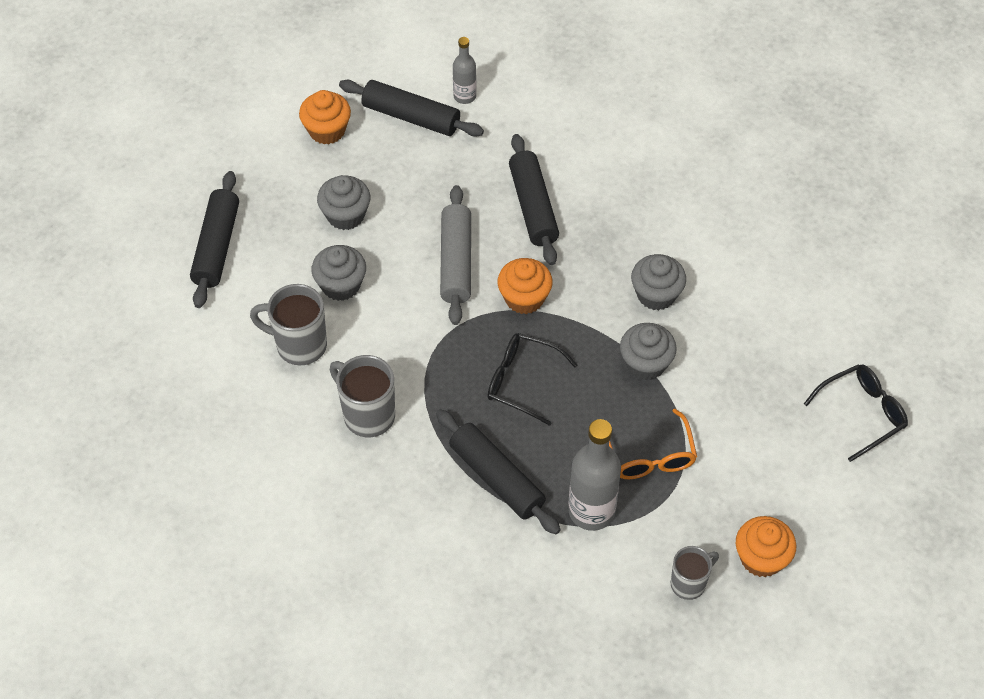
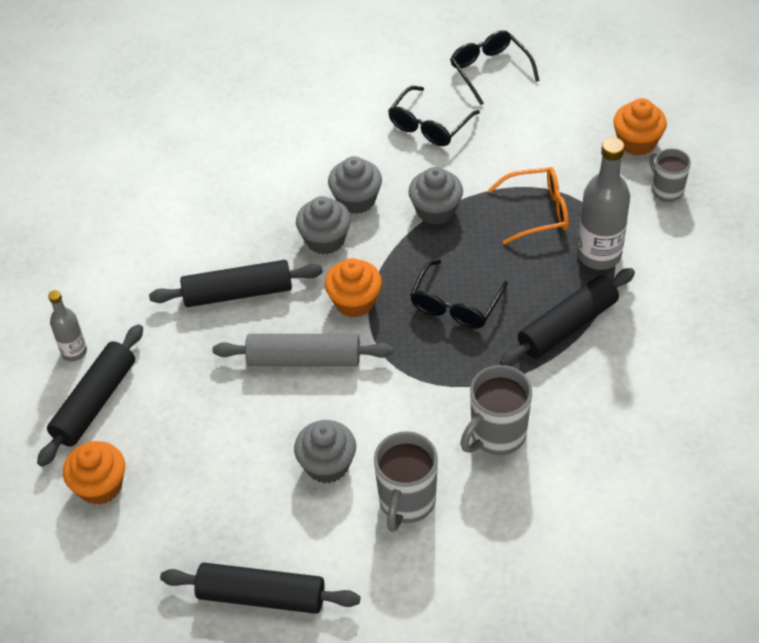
camera: 85 degrees left, 5 degrees down
grey cupcake [317,175,370,230] -> grey cupcake moved to [296,196,351,254]
none -> black glasses [388,86,480,146]

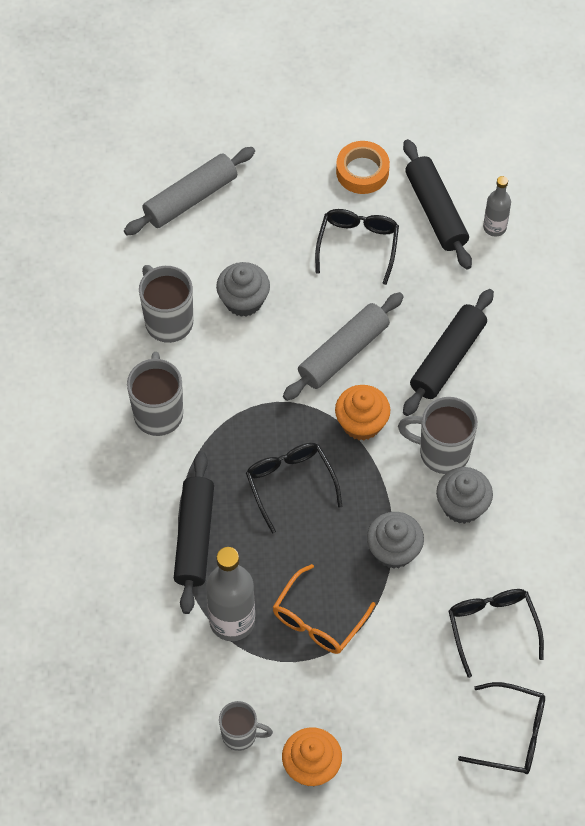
camera: 130 degrees right, 10 degrees up
orange cupcake [63,441,125,505] -> orange tape [336,141,390,194]
black rolling pin [160,563,360,614] -> grey rolling pin [124,147,255,235]
grey cupcake [296,196,351,254] -> grey mug [398,397,478,474]
none -> black glasses [315,209,399,285]

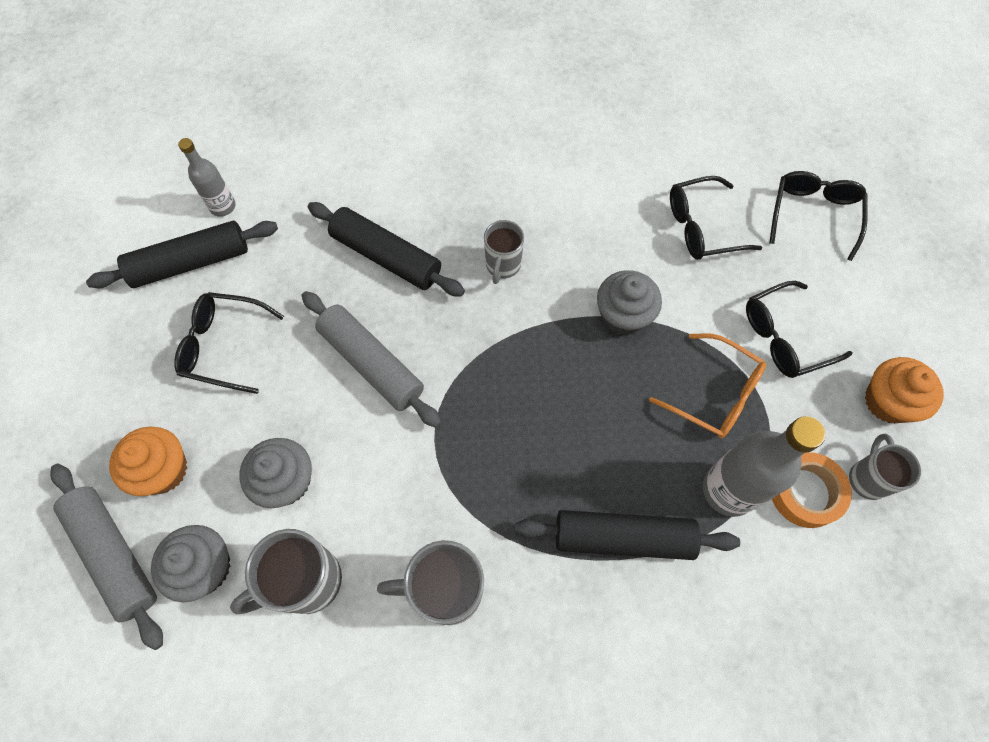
camera: 90 degrees left, 5 degrees up
black glasses [246,443,342,534] -> black glasses moved to [746,281,853,378]
orange cupcake [335,385,390,440] -> orange cupcake moved to [109,427,187,496]
orange tape [336,141,390,194] -> orange tape moved to [772,452,852,528]
grey mug [398,397,478,474] -> grey mug [484,220,524,284], size x0.64
grey cupcake [436,467,493,524] -> grey cupcake moved to [151,525,230,602]

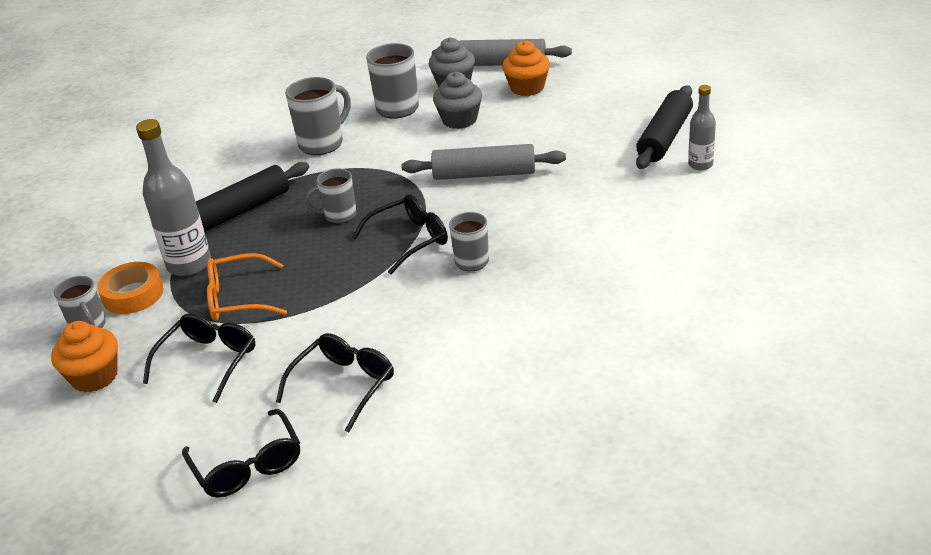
camera: 140 degrees right, 30 degrees down
black glasses [174,292,284,394] -> black glasses moved to [352,194,448,275]
black rolling pin [308,202,465,297] -> none
grey cupcake [597,270,662,335] -> none
none -> grey mug [305,168,357,224]

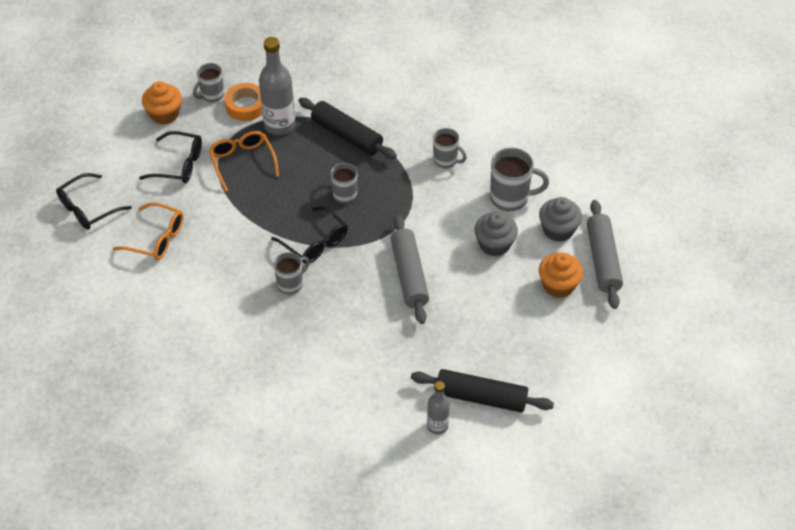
camera: 75 degrees right, 15 degrees up
black glasses [276,333,394,433] -> orange glasses [113,202,183,260]
grey mug [285,77,351,155] -> grey mug [433,128,467,168], size x0.64

